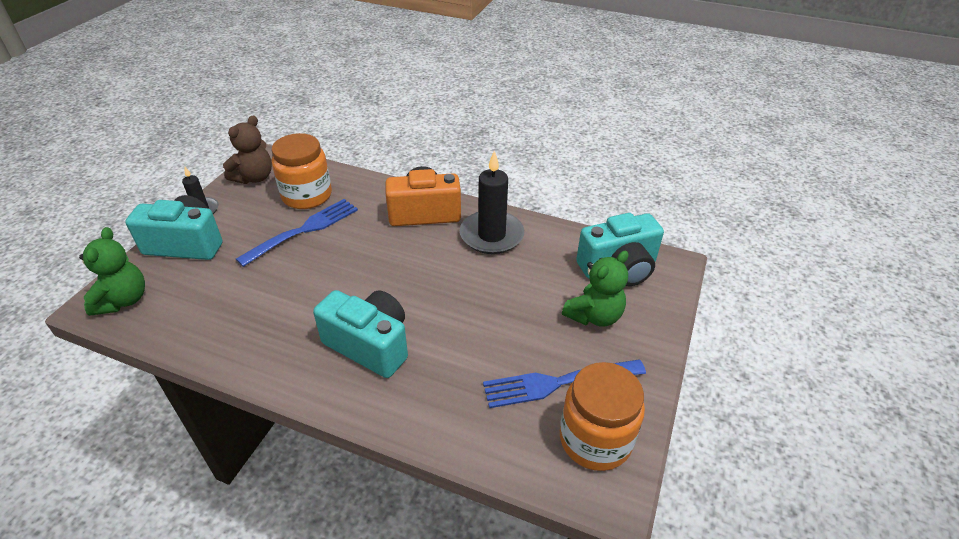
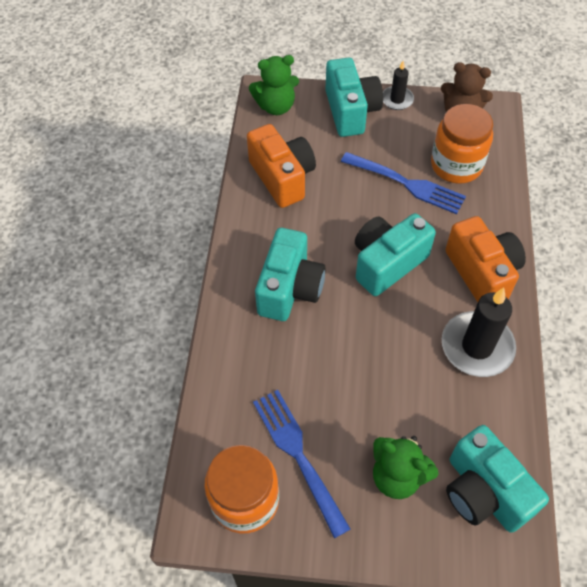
camera: 75 degrees right, 15 degrees up
none -> orange camera [247,124,316,208]
none -> turquoise camera [355,213,436,296]

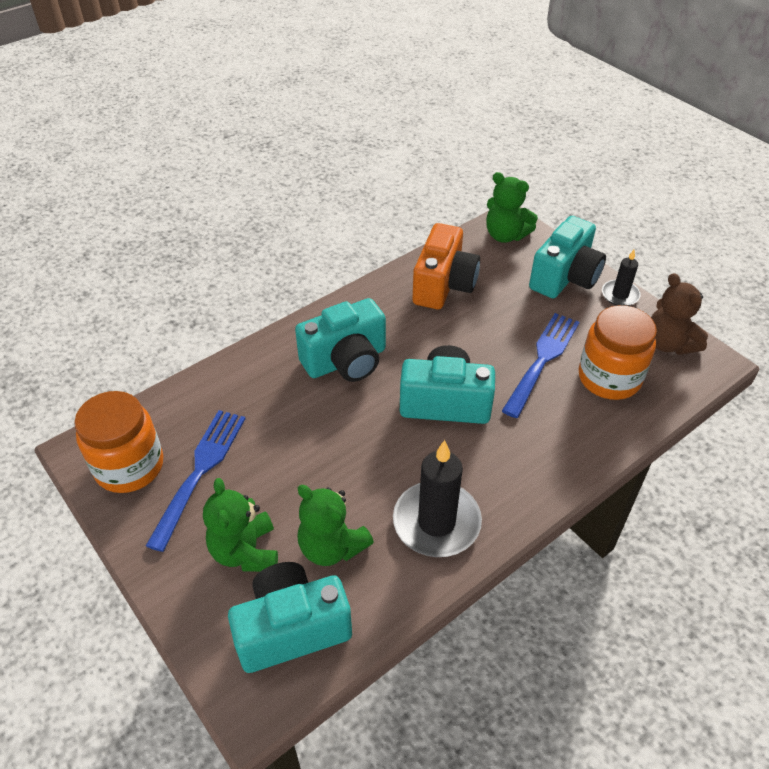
camera: 45 degrees right, 10 degrees down
blue fork [341,152,466,214] -> blue fork turned 135 degrees counterclockwise [502,313,579,418]
orange camera [445,216,526,302] -> none
turquoise camera [446,425,549,532] -> turquoise camera turned 60 degrees clockwise [228,562,352,673]
none -> green teddy bear [297,485,374,566]

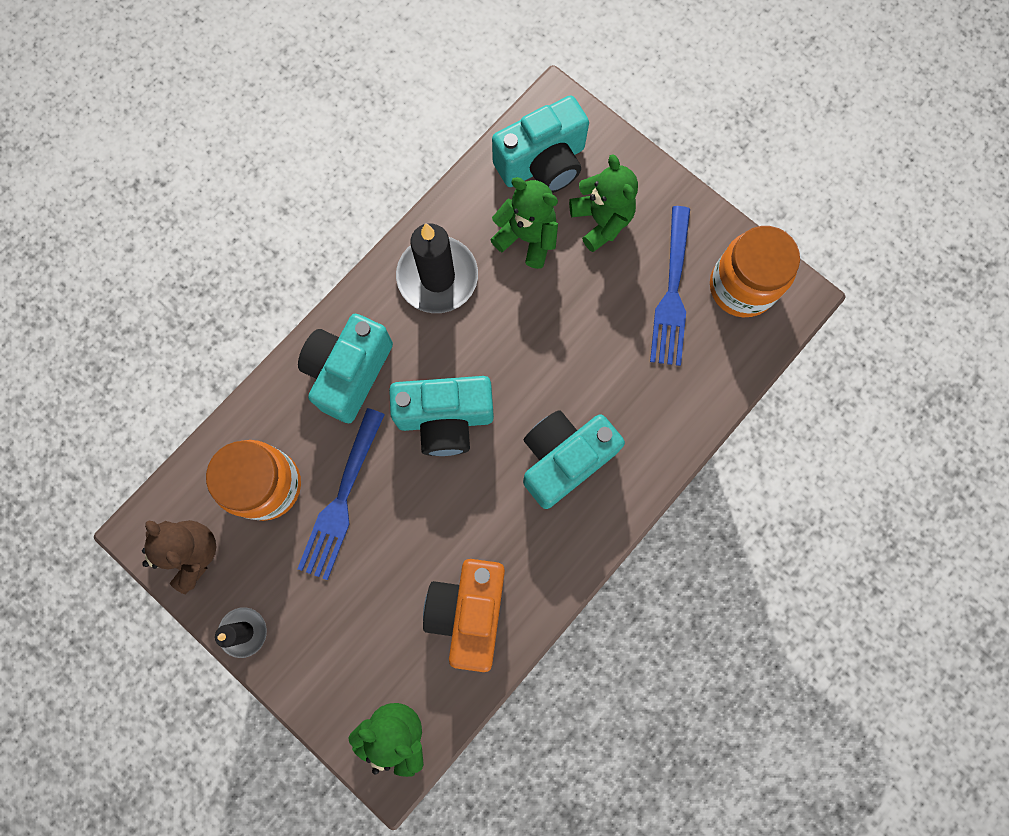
camera: 170 degrees right, 30 degrees up
turquoise camera [529,216,606,298] -> turquoise camera moved to [298,314,393,423]

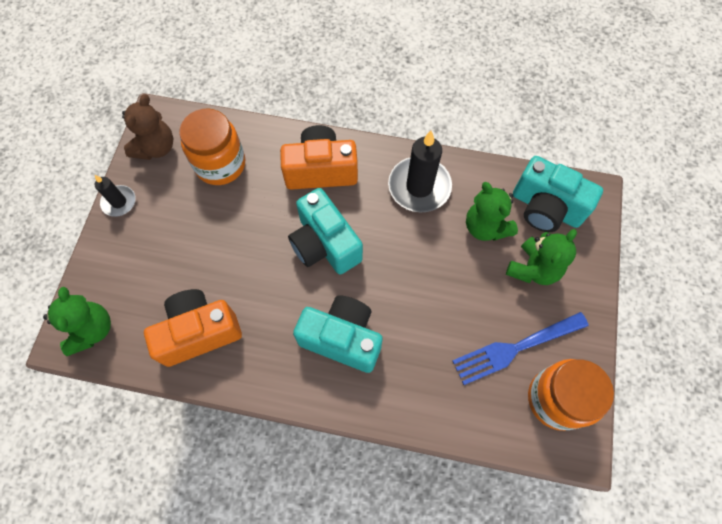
camera: 60 degrees right, 10 degrees down
blue fork [297,408,385,580] -> none
turquoise camera [298,314,393,423] -> orange camera [280,125,358,190]
green teddy bear [490,177,558,269] -> green teddy bear turned 150 degrees clockwise [466,182,518,241]

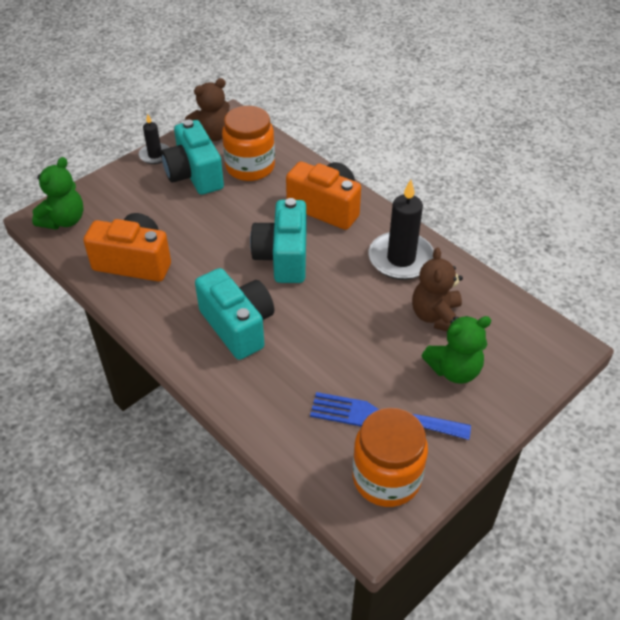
camera: 35 degrees right, 20 degrees down
green teddy bear [466,182,518,241] -> brown teddy bear [412,248,463,331]
turquoise camera [513,156,603,232] -> turquoise camera moved to [161,120,224,195]

